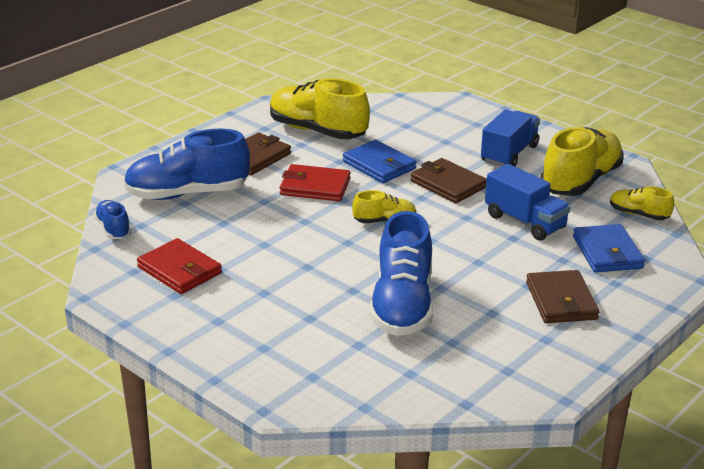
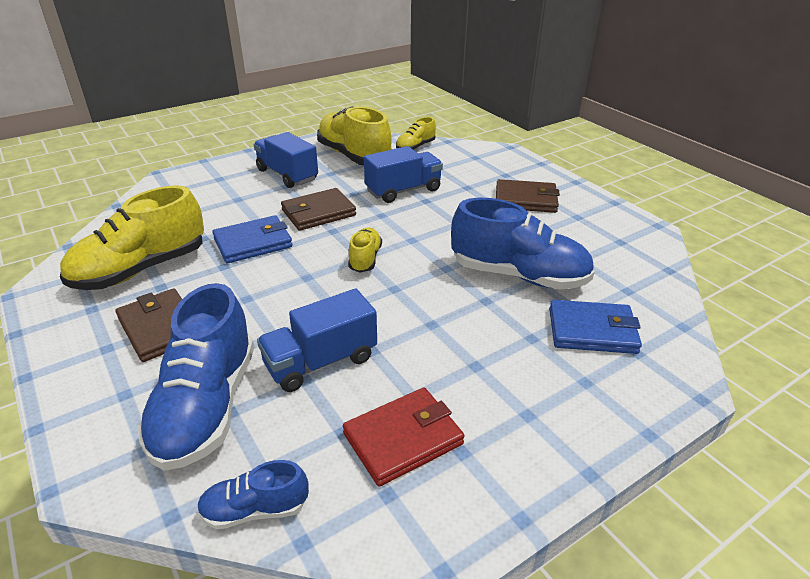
camera: 75 degrees left, 5 degrees up
red wallet [280,164,351,201] -> none
blue wallet [573,224,645,273] -> blue wallet moved to [549,300,642,354]
none -> blue truck [257,289,377,392]

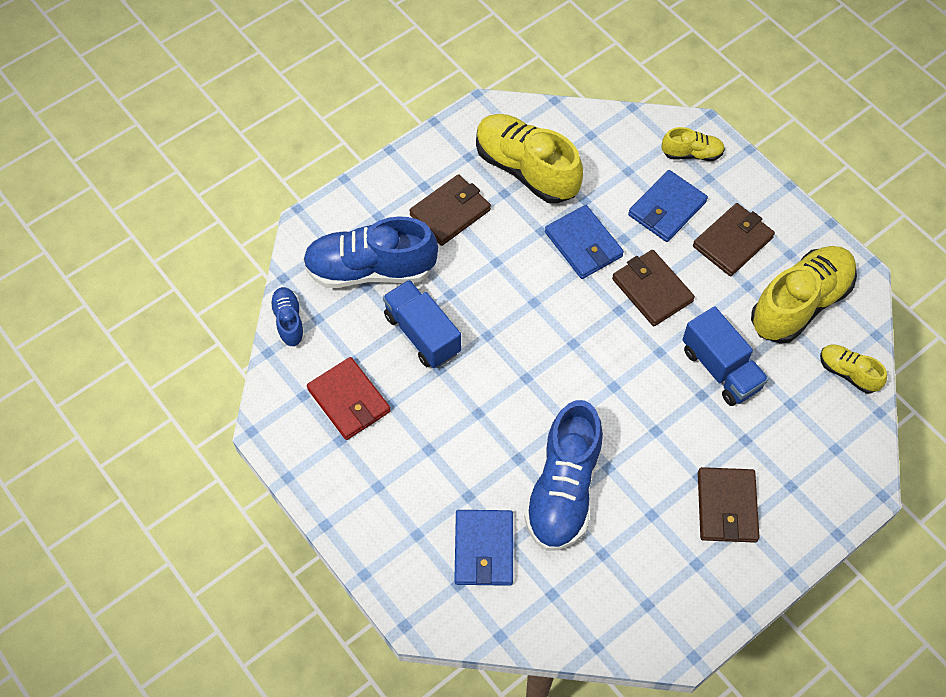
camera: 85 degrees right, 25 degrees up
blue truck [254,132,318,188] -> brown wallet [693,203,775,276]
yellow shoe [348,228,382,272] -> yellow shoe moved to [661,127,725,161]
none -> blue wallet [628,170,708,242]

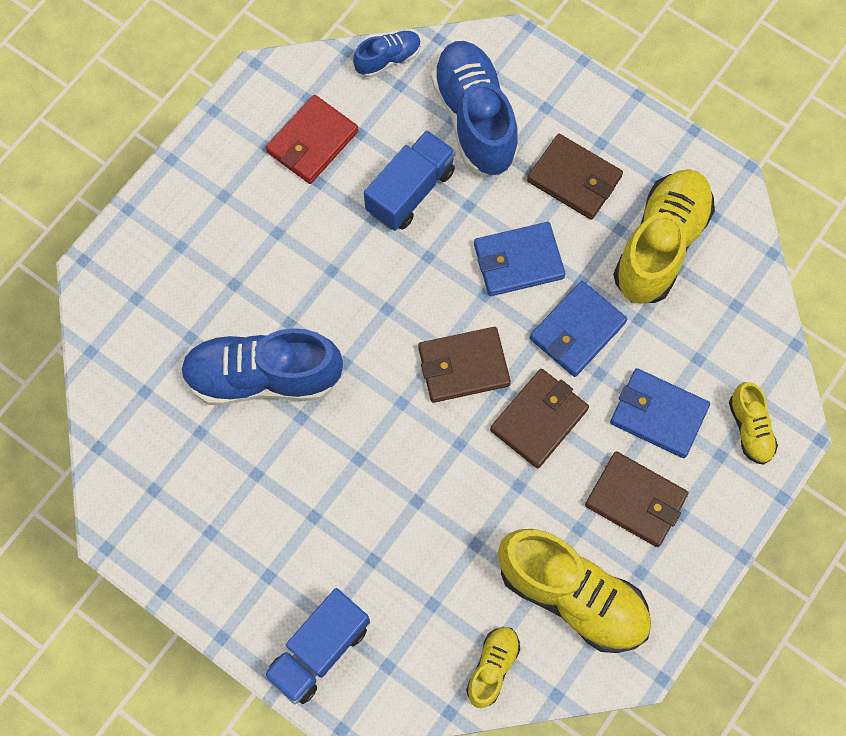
camera: 75 degrees right, 10 degrees up
blue wallet [454,510,513,586] -> blue wallet moved to [474,222,566,296]
blue truck [682,306,769,406] -> blue truck moved to [263,588,370,704]
brown wallet [698,467,760,543] -> brown wallet moved to [418,327,511,403]

